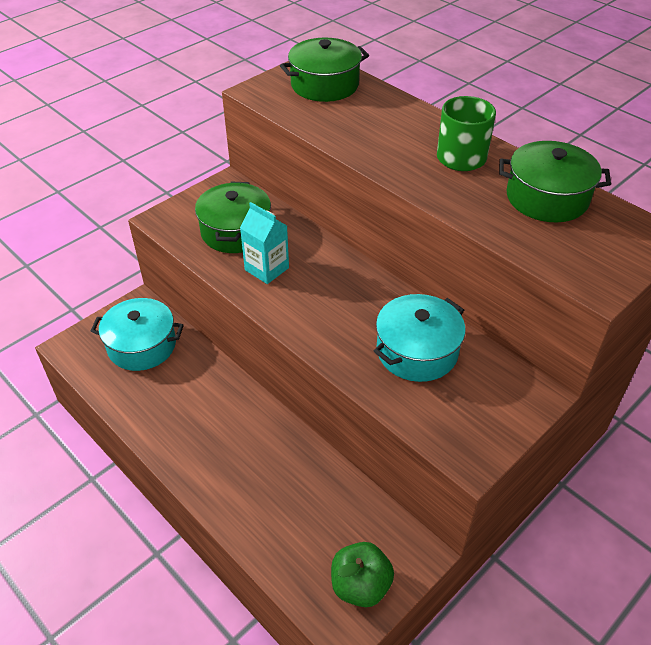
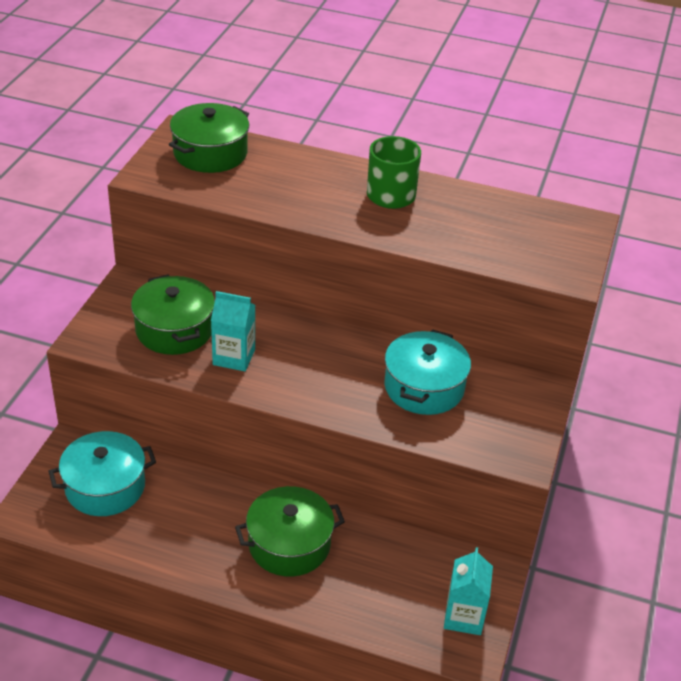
camera: 30 degrees left, 5 degrees down
green apple [331,542,394,607] -> turquoise carton [444,547,493,635]
green pot [499,141,611,222] -> green pot moved to [235,486,345,577]

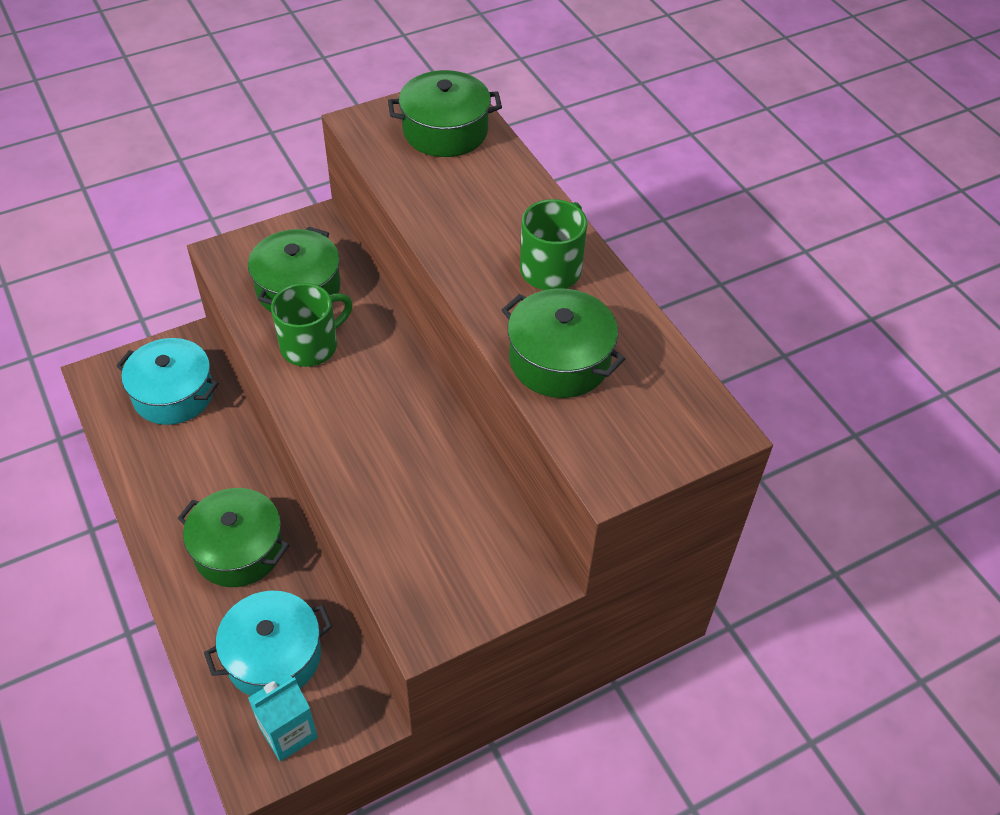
camera: 45 degrees right, 10 degrees up
turquoise carton [211,291,255,371] -> green mug [271,283,353,367]
turquoise pot [384,329,471,415] -> turquoise pot moved to [204,591,332,696]
none -> green pot [502,289,625,398]

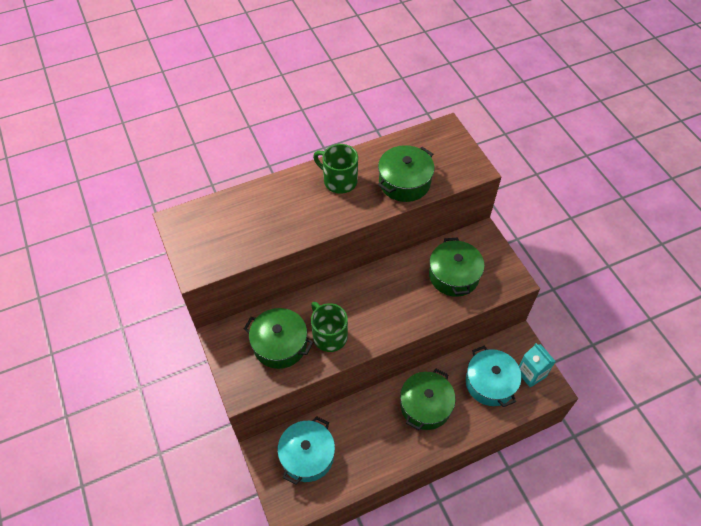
camera: 85 degrees left, 5 degrees up
green pot [388,70,502,157] -> green pot moved to [429,237,484,297]

